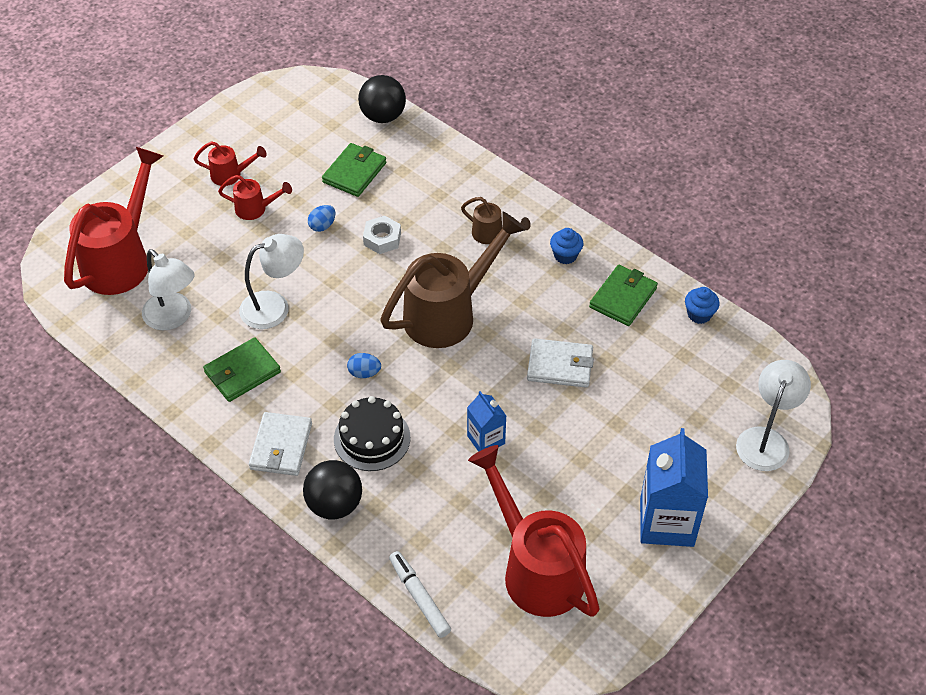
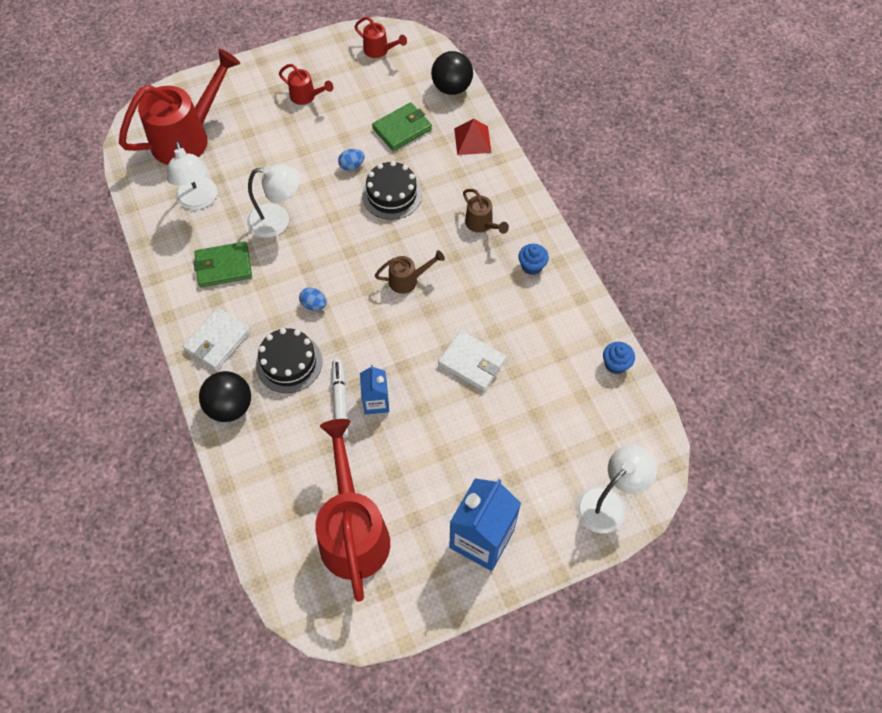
camera: 25 degrees right, 10 degrees up
red watering can [218,175,292,220] -> red watering can moved to [354,17,407,58]
white nut [363,216,401,254] -> black cake [362,161,422,220]
brown watering can [380,212,526,348] -> brown watering can [375,250,445,294], size x0.46
white marker [389,551,451,638] -> white marker moved to [332,359,348,438]
green wallet [589,265,658,326] -> none
none -> red pyramid [454,119,492,155]

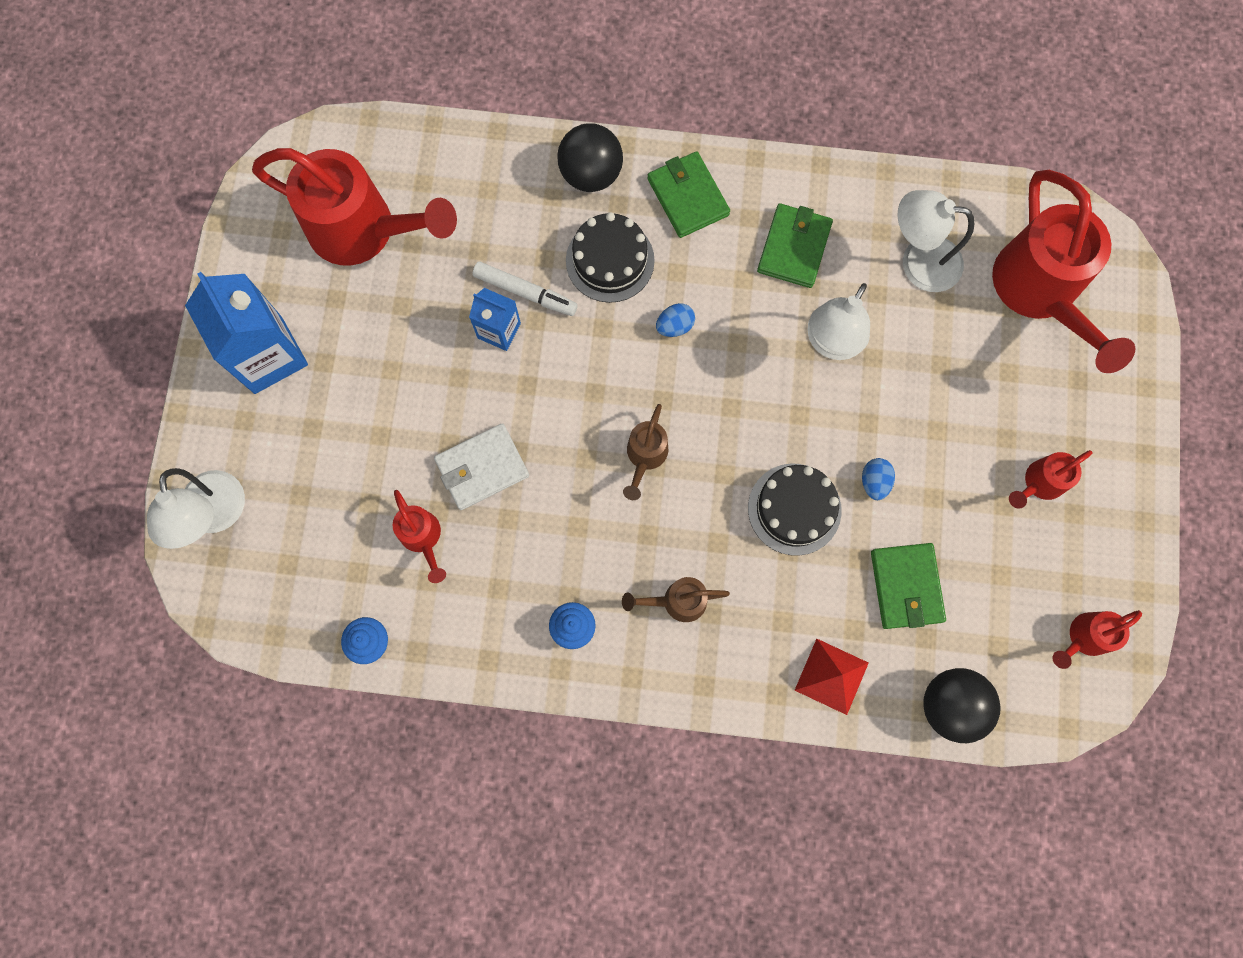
camera: 120 degrees right, 15 degrees up
white wallet [183,308,251,370] -> green wallet [647,151,730,238]
none -> red watering can [393,490,446,583]

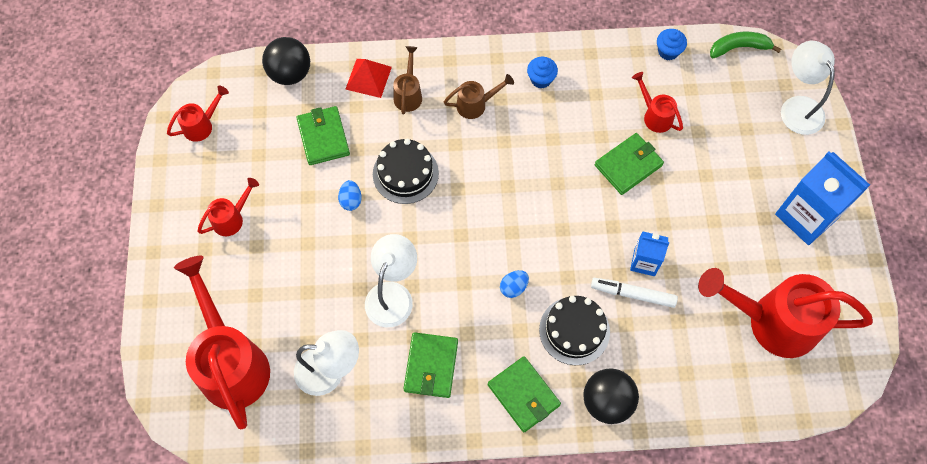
camera: 170 degrees right, 10 degrees down
white wallet [434,423,529,510] -> green wallet [595,133,664,195]
brown watering can [623,404,668,500] -> brown watering can moved to [393,46,422,114]
none -> green banana [710,32,781,58]

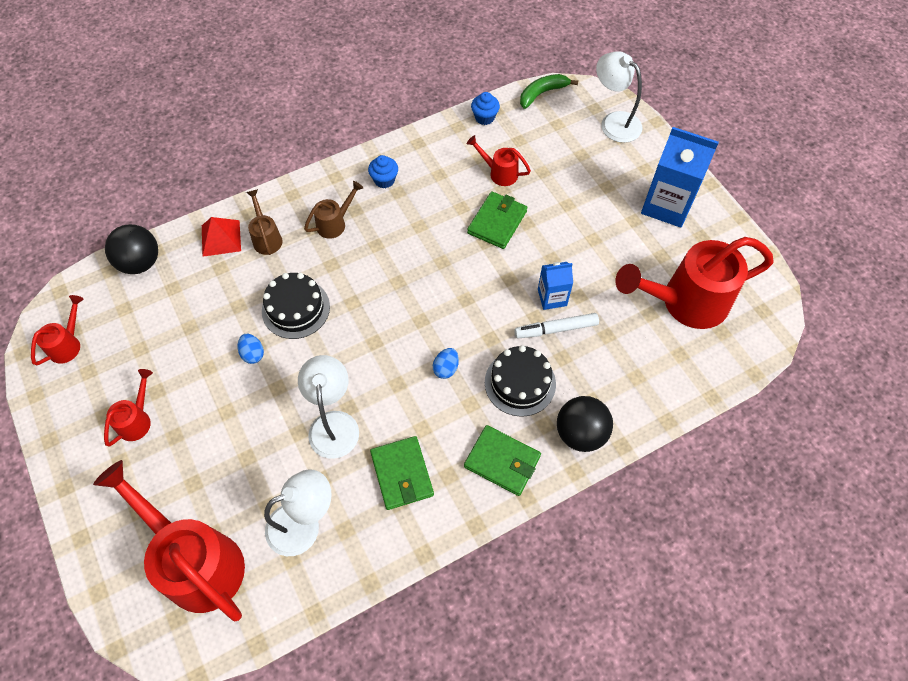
camera: 25 degrees left, 5 degrees down
green wallet [297,106,350,165] -> none

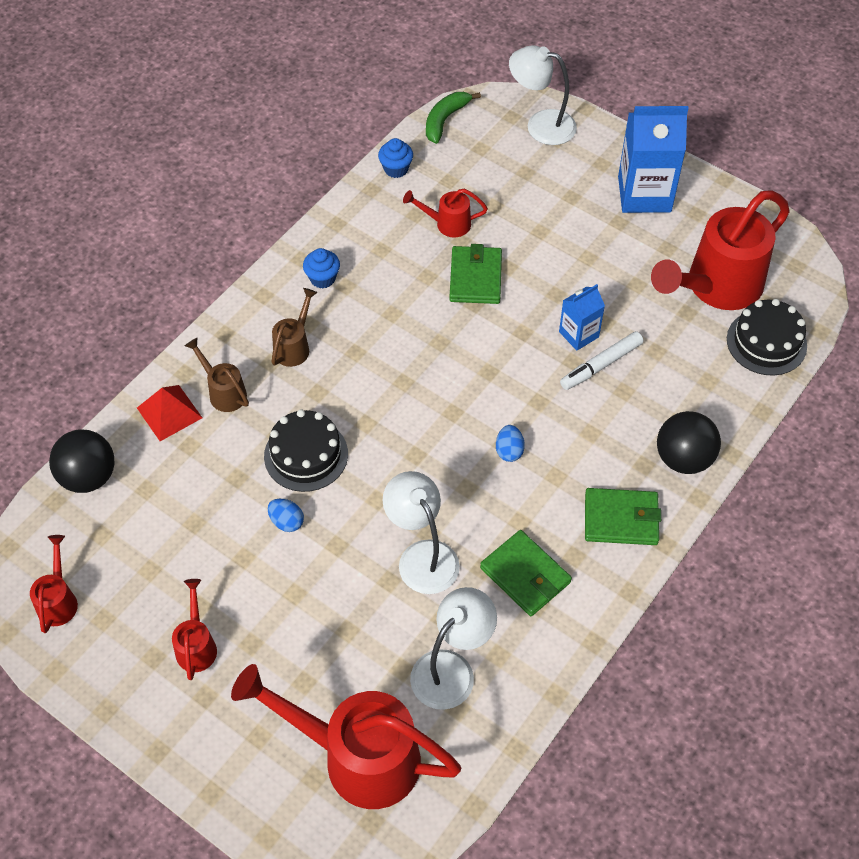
camera: 25 degrees left, 5 degrees down
black cake [485,345,556,417] -> black cake moved to [727,299,807,376]

